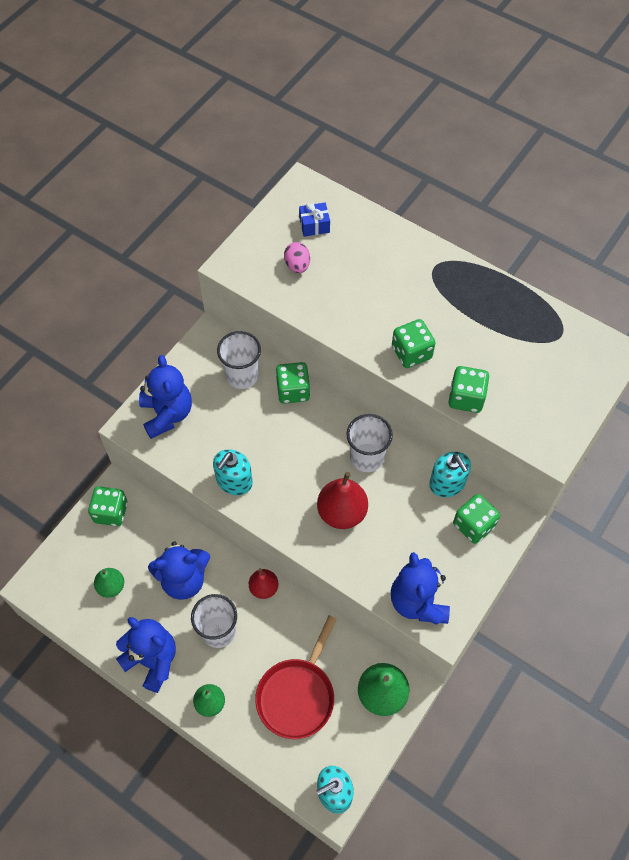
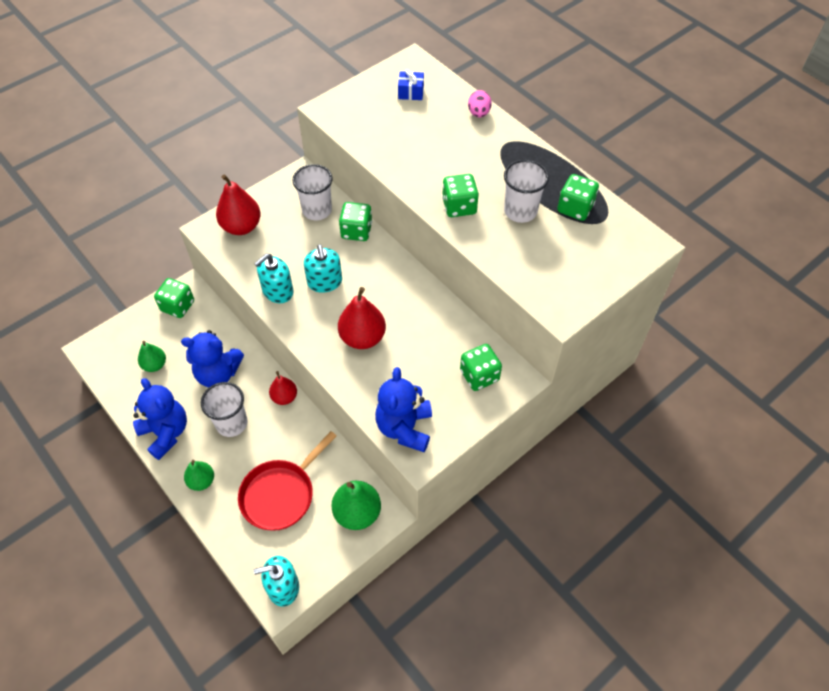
camera: 15 degrees right, 5 degrees down
blue teddy bear [139,355,192,439] -> red pear [216,174,261,235]
pink egg [284,242,310,273] -> pink egg moved to [468,90,492,118]
white cup [346,414,393,472] -> white cup moved to [504,160,549,223]
turquoise soap dispenser [429,452,471,497] -> turquoise soap dispenser moved to [304,245,342,293]
green dice [448,366,489,413] -> green dice moved to [557,174,599,221]

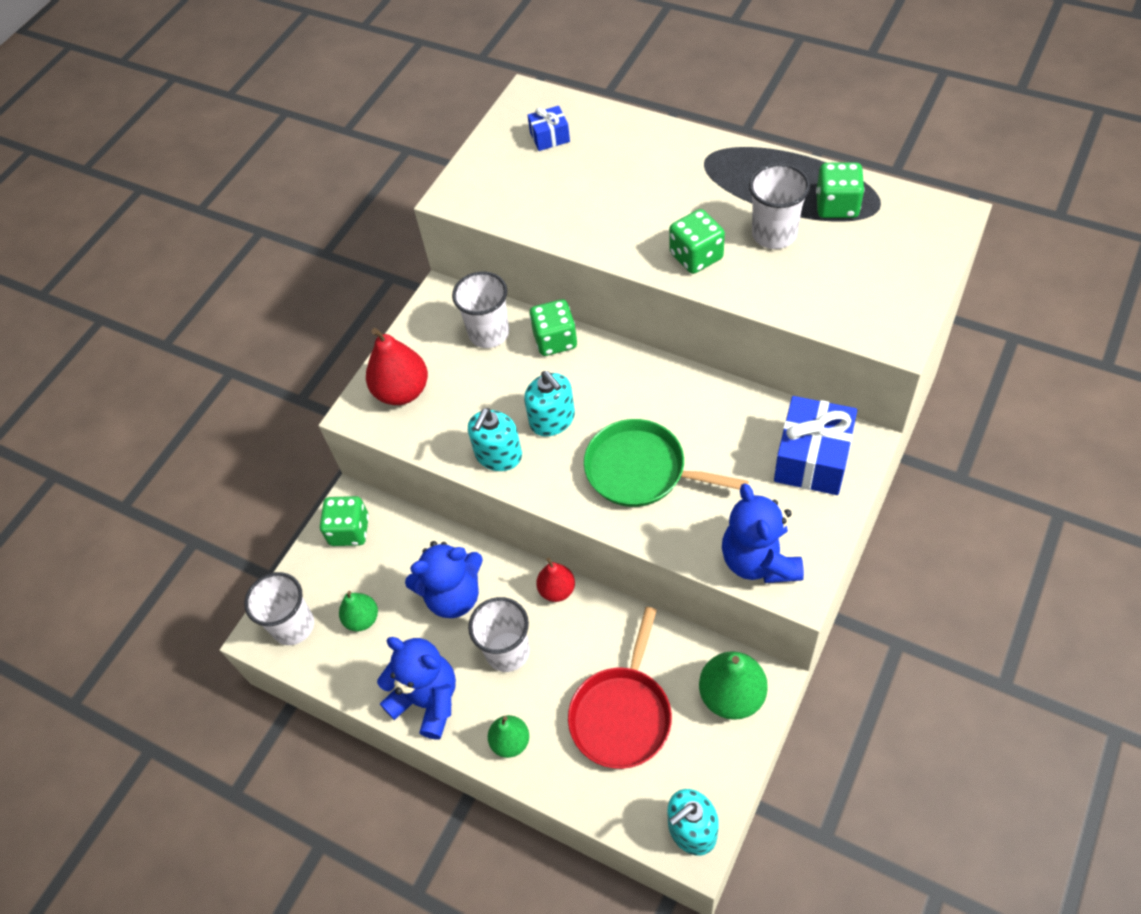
camera: 15 degrees left, 0 degrees up
red pear [338,287,386,349] -> green pan [584,419,749,507]
green dice [460,344,502,391] -> blue gift [774,396,857,495]
pink egg [468,90,492,118] -> none
none -> white cup [244,572,314,645]

